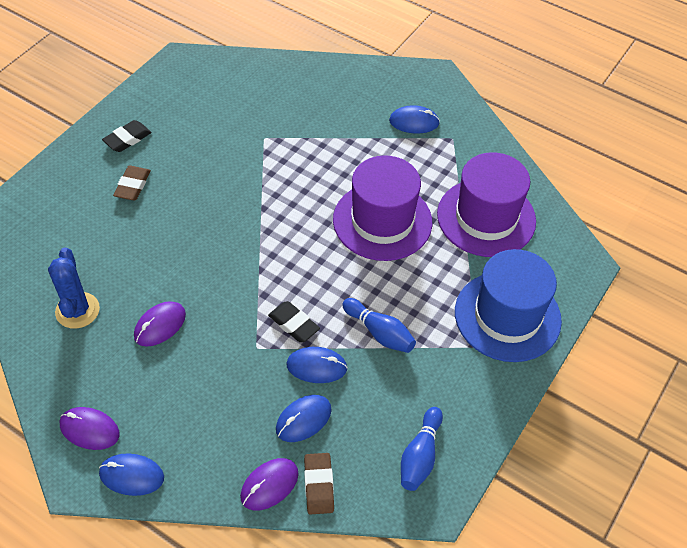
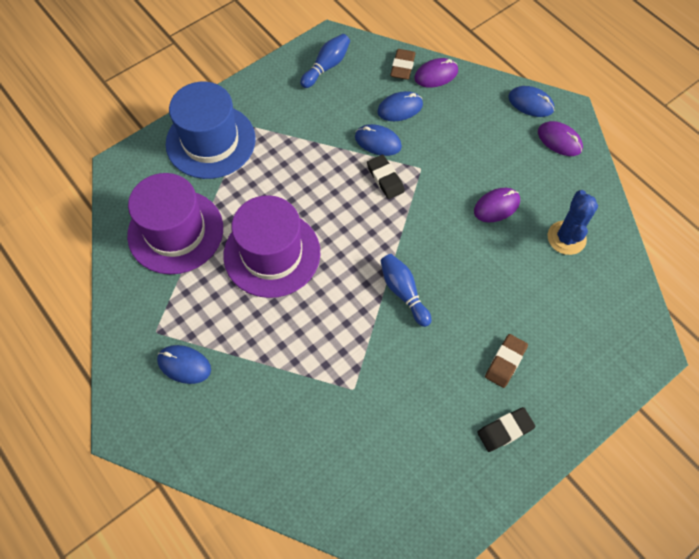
camera: 160 degrees left, 10 degrees up
blue bowling pin [342,298,416,353] -> blue bowling pin moved to [380,254,431,327]

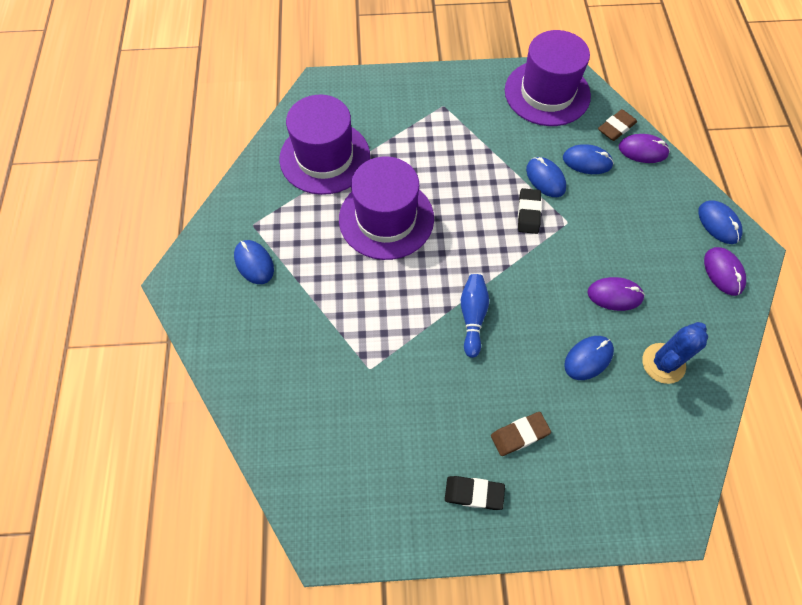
camera: 35 degrees right, 0 degrees up
blue hat [166,81,256,179] -> none
blue bowling pin [300,34,350,88] -> purple hat [505,30,591,126]
none -> blue mouse [564,336,614,380]

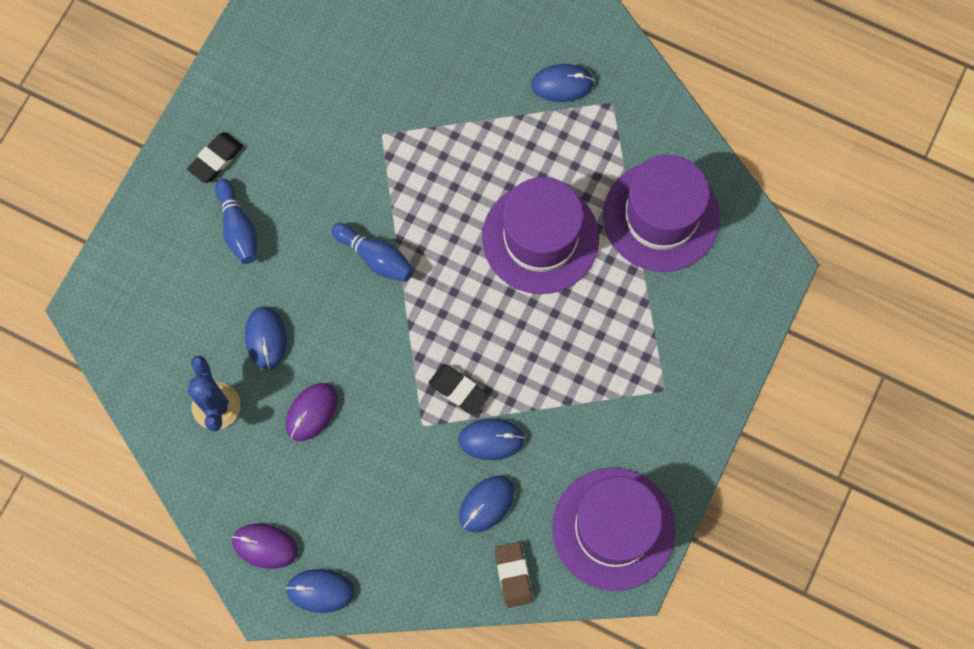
camera: 120 degrees right, 10 degrees up
brown eraser [491,412,551,456] -> blue bowling pin [215,179,257,264]
purple mouse [619,134,670,163] -> none

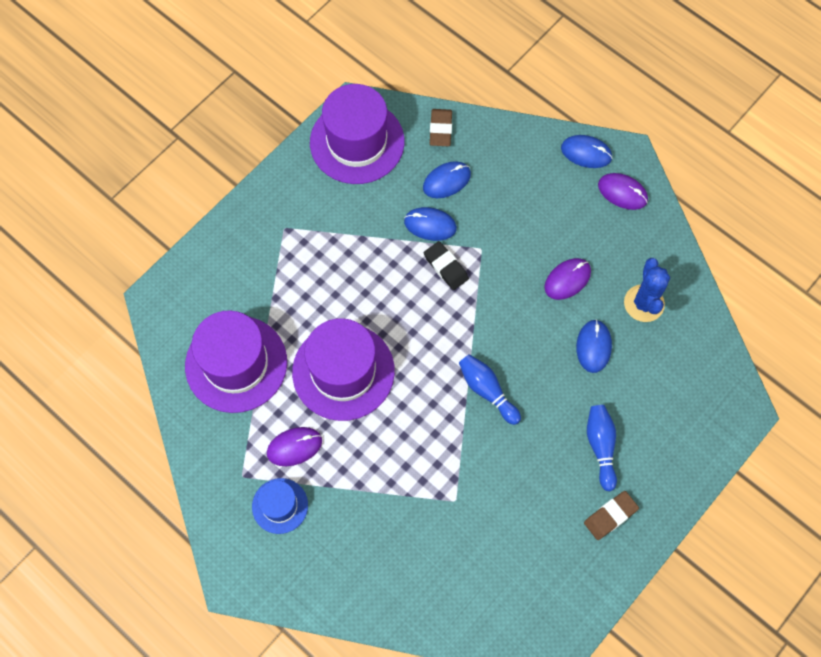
camera: 165 degrees left, 5 degrees down
black eraser [187,132,243,183] -> brown eraser [584,491,639,540]
blue mouse [531,64,594,102] -> blue hat [252,478,308,534]
none -> purple mouse [267,427,322,466]

